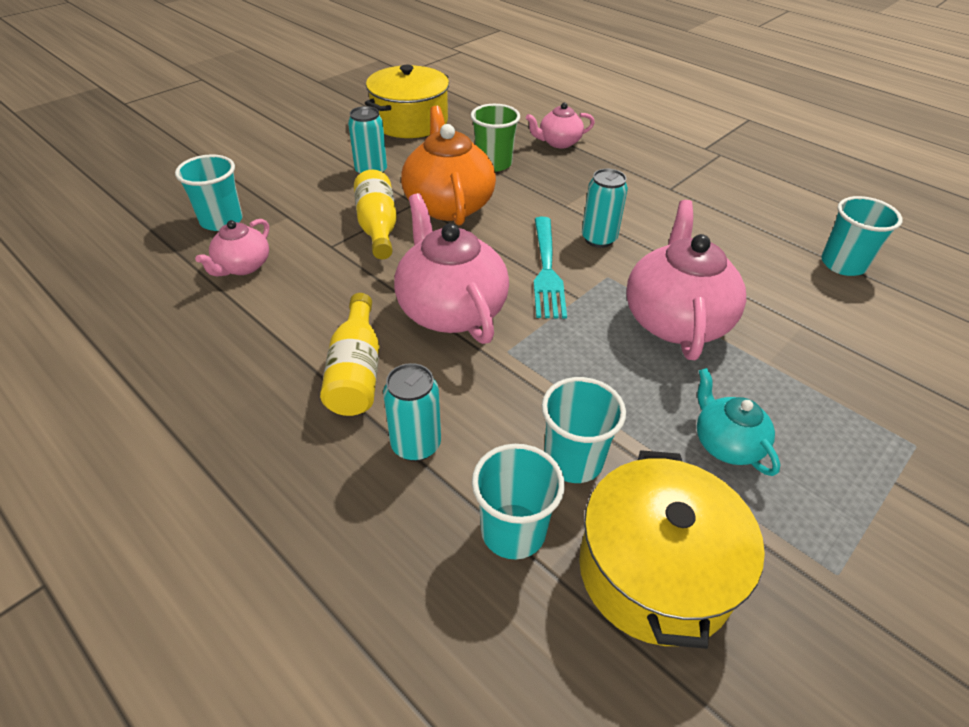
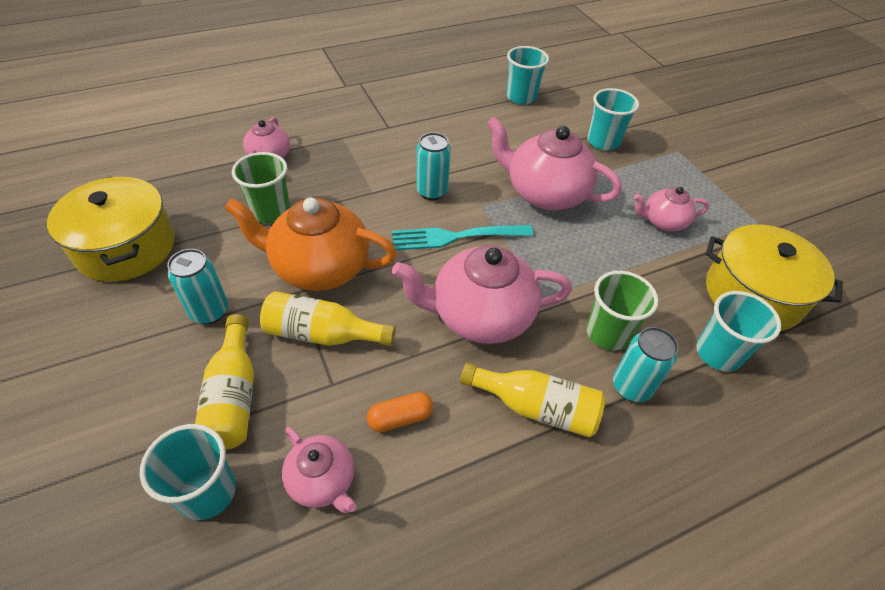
camera: 70 degrees left, 5 degrees up
turquoise fork [534,217,567,319] -> turquoise fork turned 150 degrees clockwise [392,225,534,250]
turquoise cup [542,377,626,483] -> turquoise cup moved to [587,88,639,150]
turquoise teapot [697,368,780,476] -> pink teapot [634,187,709,231]
none -> yellow bottle [195,314,254,450]
none -> orange capsule [367,392,433,432]
none -> green cup [586,271,659,350]

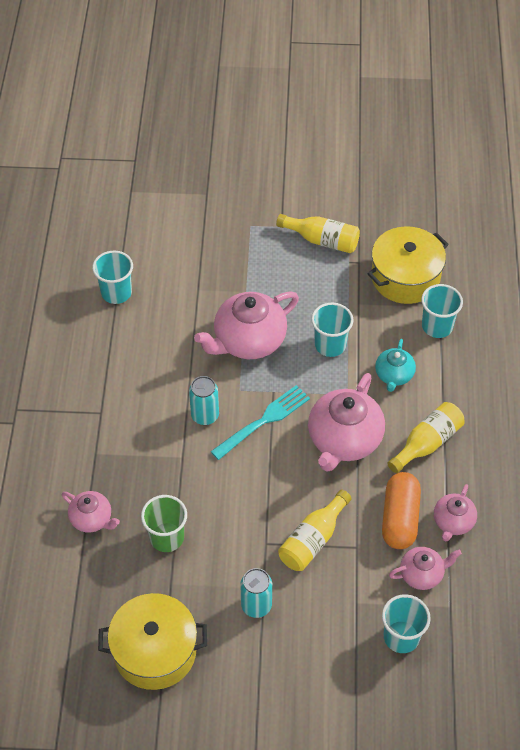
camera: 60 degrees left, 5 degrees up
yellow bottle [195,314,254,450] -> yellow bottle moved to [276,214,360,253]
orange teapot [224,198,397,291] -> none
orange capsule [367,392,433,432] -> orange capsule [382,472,421,549], size x1.83
turquoise fork [392,225,534,250] -> turquoise fork turned 150 degrees counterclockwise [210,385,310,460]
green cup [586,271,659,350] -> turquoise teapot [375,339,416,392]
turquoise cup [587,88,639,150] -> turquoise cup moved to [311,303,354,357]
turquoise can [613,327,678,402] -> none
pink teapot [634,187,709,231] -> pink teapot moved to [434,484,477,541]

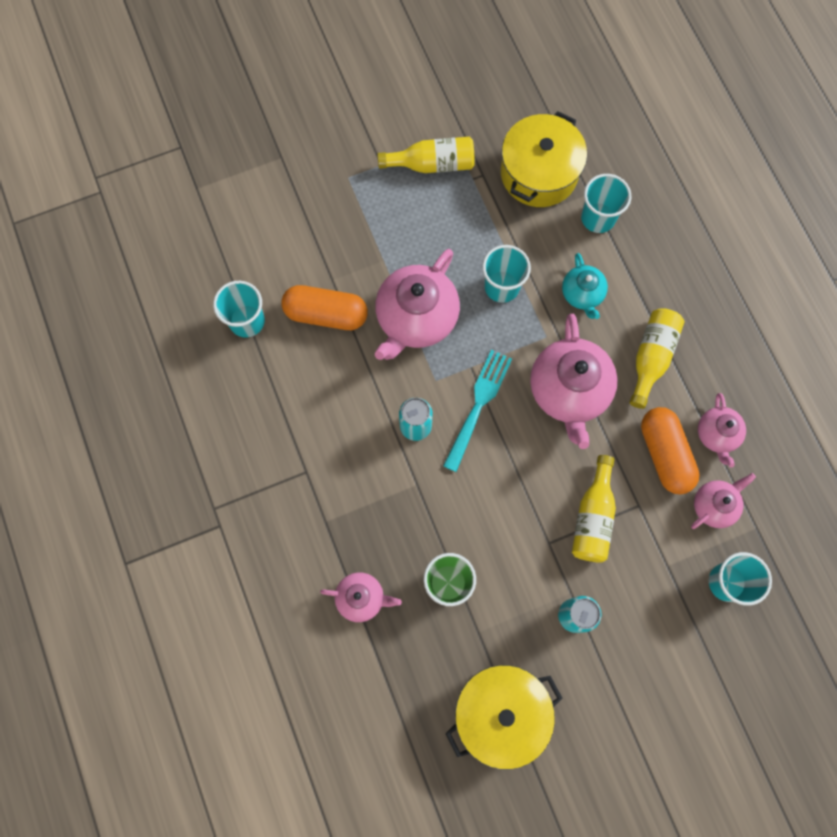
camera: 25 degrees left, 20 degrees up
none -> orange capsule [281,285,368,330]

